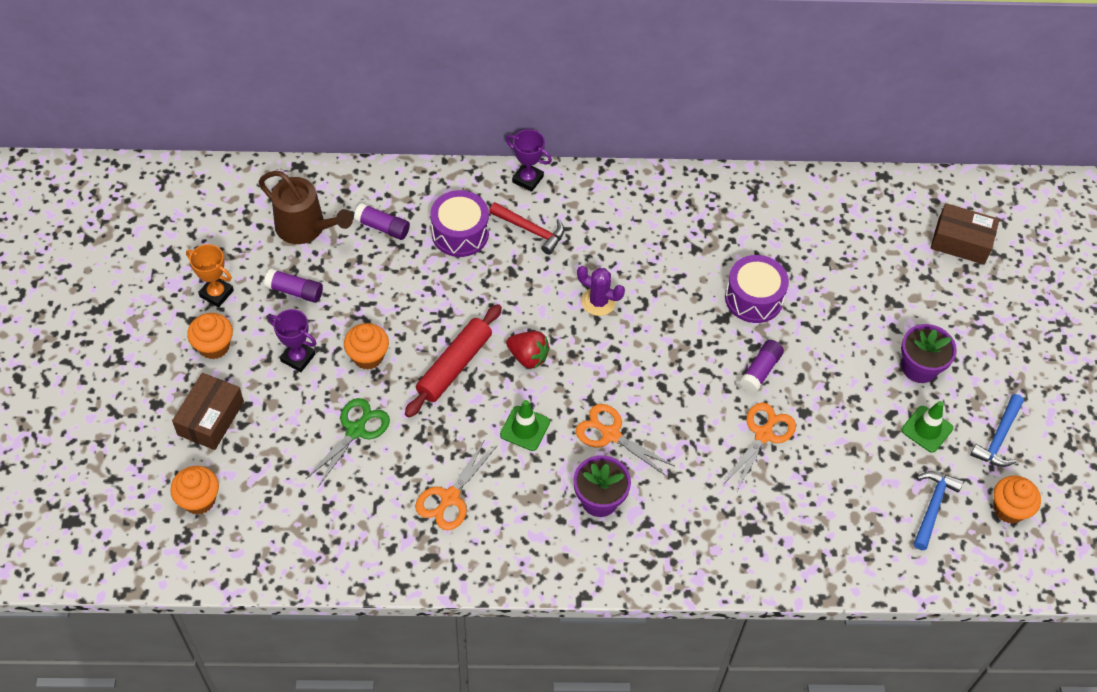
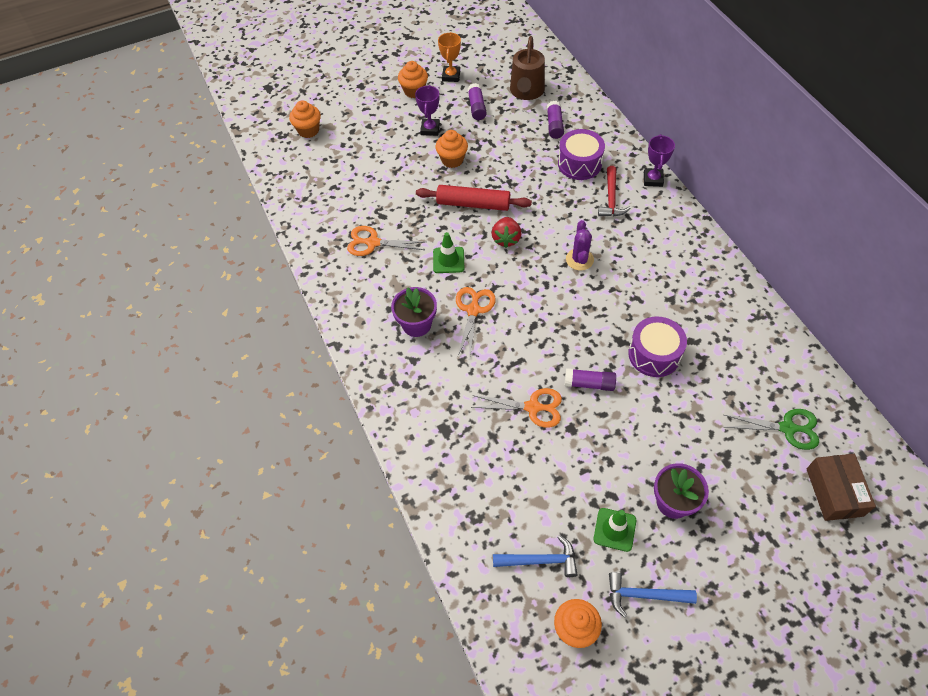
camera: 70 degrees right, 0 degrees up
brown box [172,373,244,450] -> none
green scissors [306,398,390,487] -> green scissors moved to [725,409,819,450]

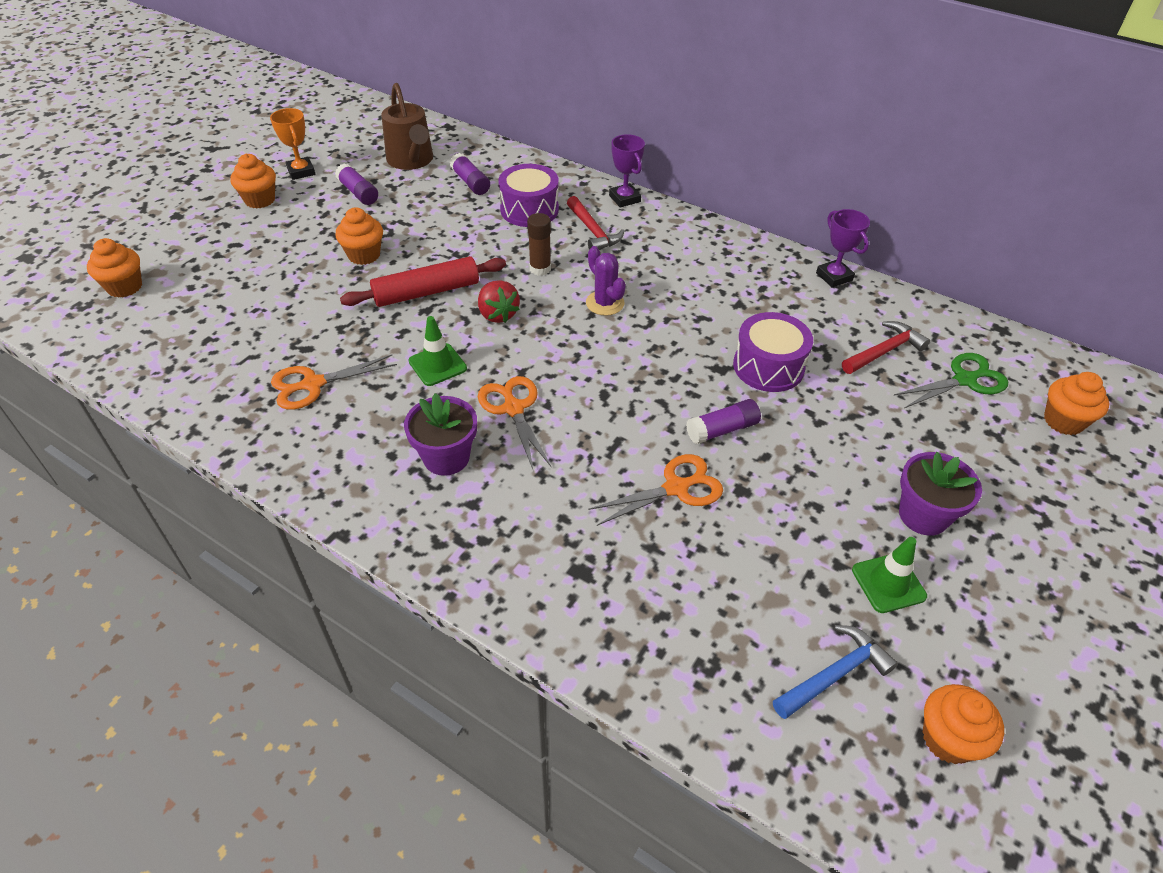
camera: 35 degrees left, 10 degrees down
purple trophy [415,85,440,136] -> purple trophy moved to [816,209,870,287]
blue hammer [609,572,697,618] -> none
brown box [806,454,876,521] -> orange cupcake [1044,372,1109,435]
none -> brown glue stick [527,213,551,276]
none -> red hammer [842,321,930,374]

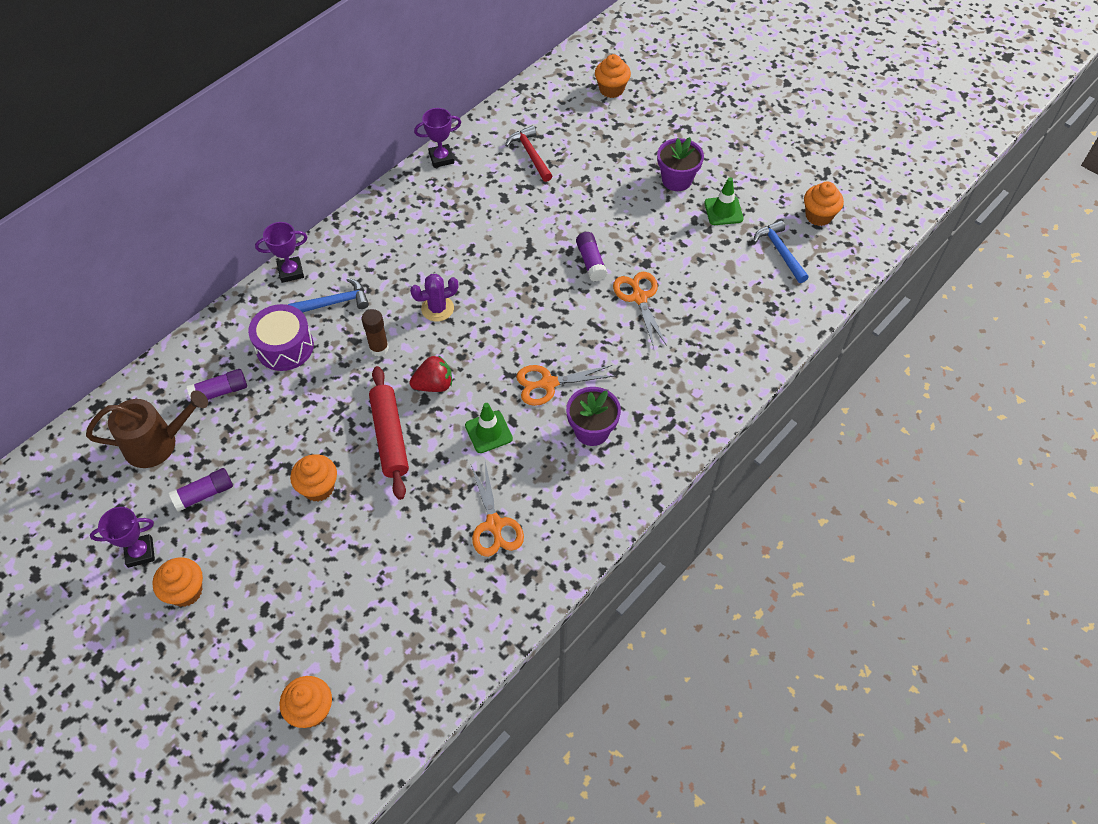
camera: 80 degrees left, 10 degrees up
orange trophy [270,108,315,180] -> purple trophy [90,507,155,568]
red hammer [567,196,624,250] -> blue hammer [288,278,369,313]
purple drum [733,312,813,392] -> none
green scissors [893,353,1008,408] -> none

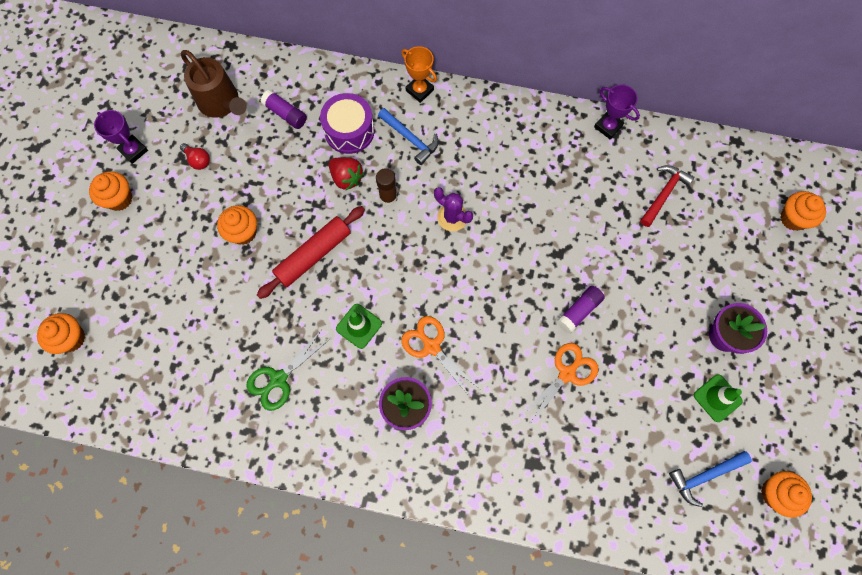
camera: 60 degrees right, 15 degrees up
purple glue stick [169,468,233,512] -> red light bulb [180,143,210,170]
purple trophy [255,222,307,283] -> orange trophy [402,46,437,103]
red strawberry [409,355,452,392] -> red strawberry moved to [329,157,364,190]
orange scissors [471,462,524,557] -> green scissors [246,331,330,411]
blue hammer [753,220,809,283] -> blue hammer turned 150 degrees counterclockwise [669,451,752,507]

